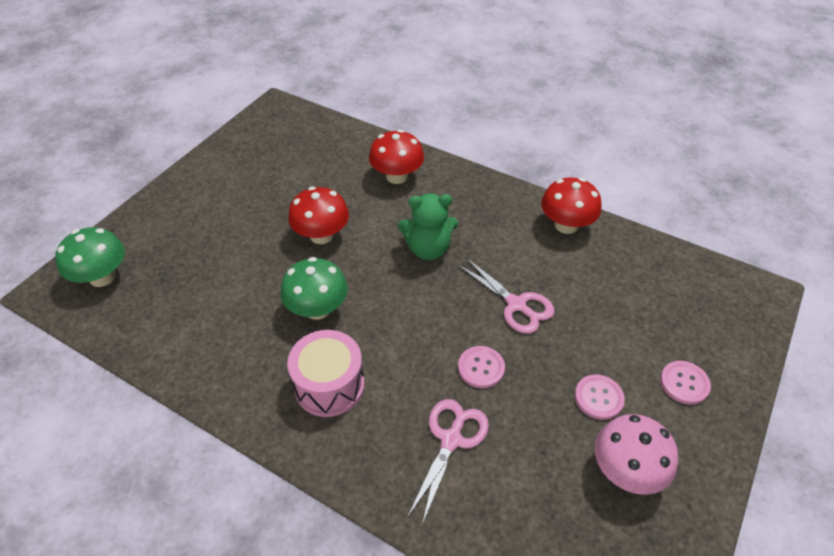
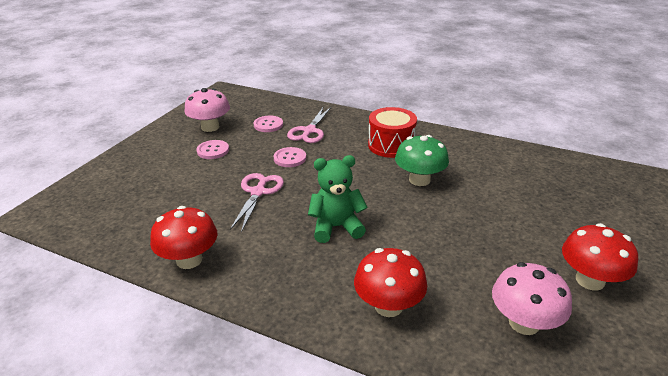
camera: 175 degrees right, 15 degrees down
green mushroom [55,227,125,287] -> none
pink drum [287,330,364,417] -> red drum [368,107,417,158]
red mushroom [288,187,349,244] -> red mushroom moved to [562,223,638,290]
pink scissors [457,258,554,334] -> pink scissors turned 60 degrees clockwise [230,173,284,233]
pink button [660,361,711,405] -> pink button moved to [254,115,283,132]
none -> pink mushroom [492,262,572,335]

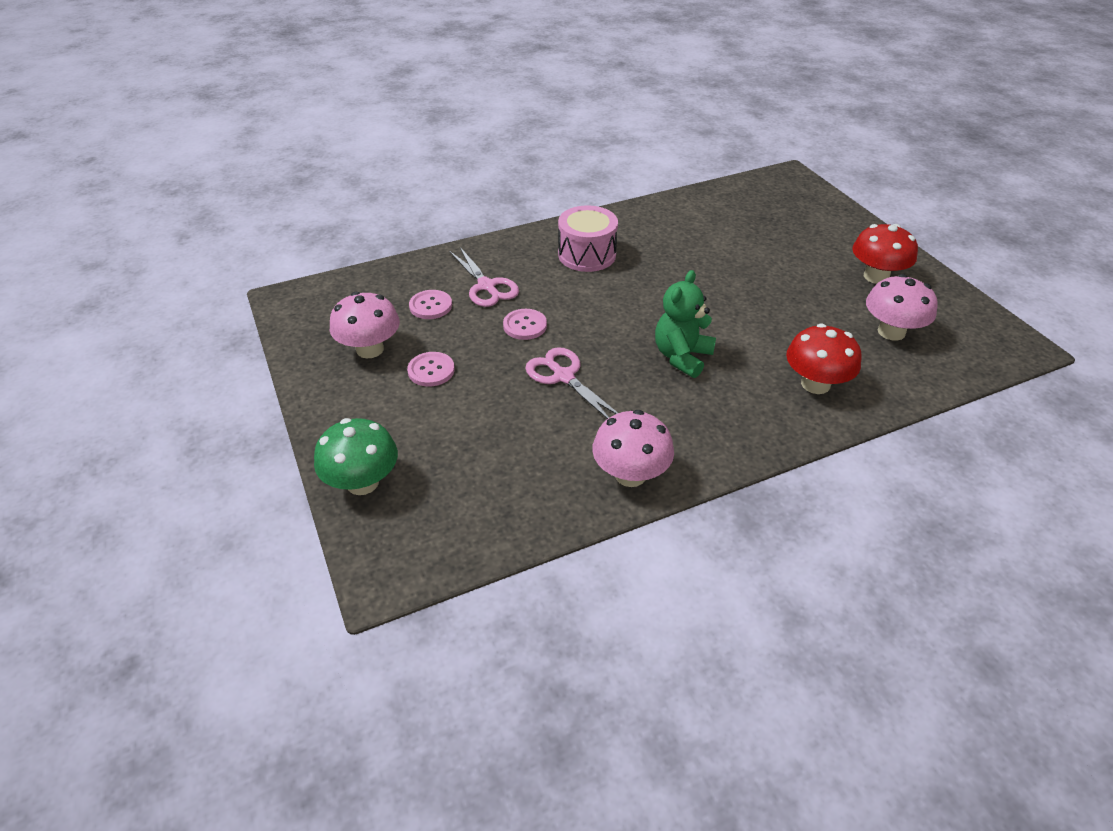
camera: 50 degrees left, 10 degrees up
red mushroom [150,206,217,269] -> pink mushroom [592,410,674,487]
red drum [368,107,417,158] -> pink drum [558,206,618,272]
green mushroom [395,135,449,186] -> green mushroom moved to [314,418,398,495]

